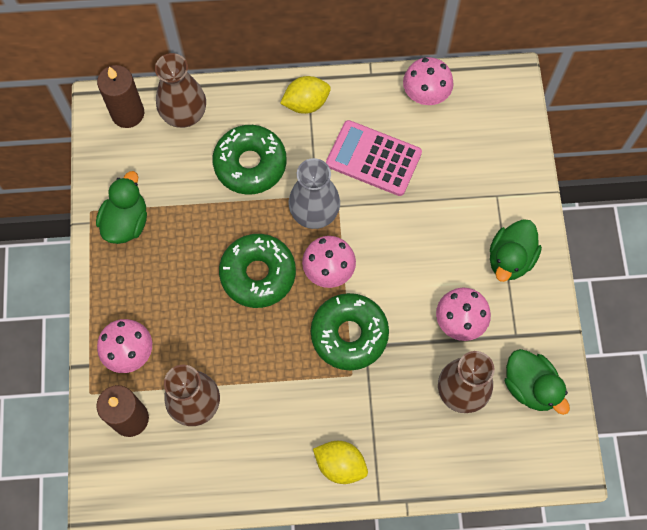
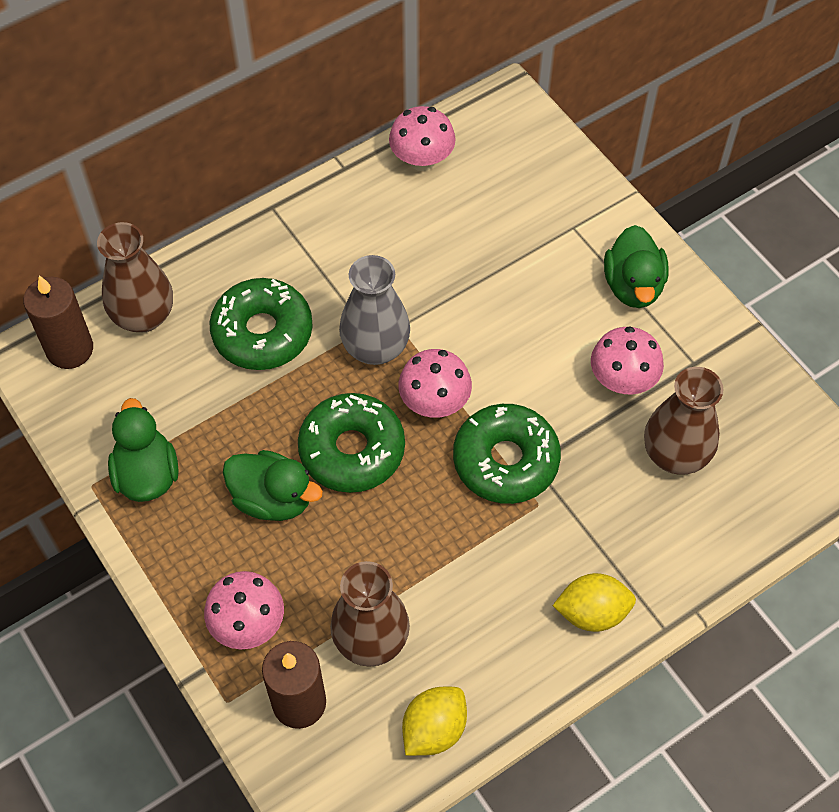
camera: 30 degrees left, 10 degrees down
yellow lemon [280,76,331,114] -> yellow lemon moved to [402,687,467,756]
pink calculator [326,120,422,196] -> none
green duck [505,349,570,415] -> green duck moved to [223,450,323,521]

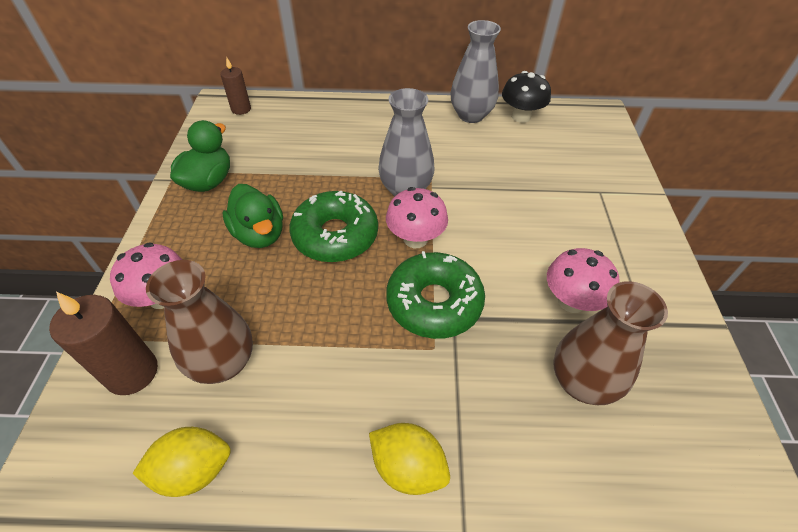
camera: 35 degrees right, 10 degrees down
brown candle [23,275,93,369] -> brown candle [220,57,251,115], size x0.63
brown vase [97,222,173,332] -> none
green donut [210,278,313,370] -> none
pink mushroom [389,106,456,171] -> black mushroom [502,71,551,123]
green duck [604,225,669,308] -> none
none -> grey vase [451,20,501,123]

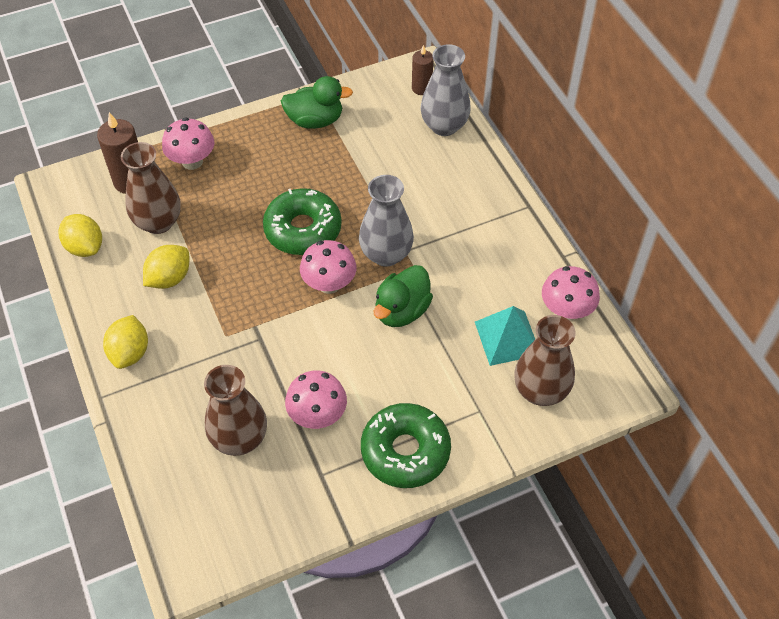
camera: 65 degrees right, 5 degrees up
green duck [222,184,283,248] -> green duck moved to [374,265,433,327]
green donut [386,251,485,339] -> green donut moved to [361,403,451,488]
grey vase [451,20,501,123] -> grey vase moved to [421,44,471,136]
black mushroom [502,71,551,123] -> pink mushroom [542,266,600,320]
none -> yellow lemon [143,245,189,289]
none -> turquoise pyramid [475,306,535,366]
none -> brown vase [514,315,576,406]

